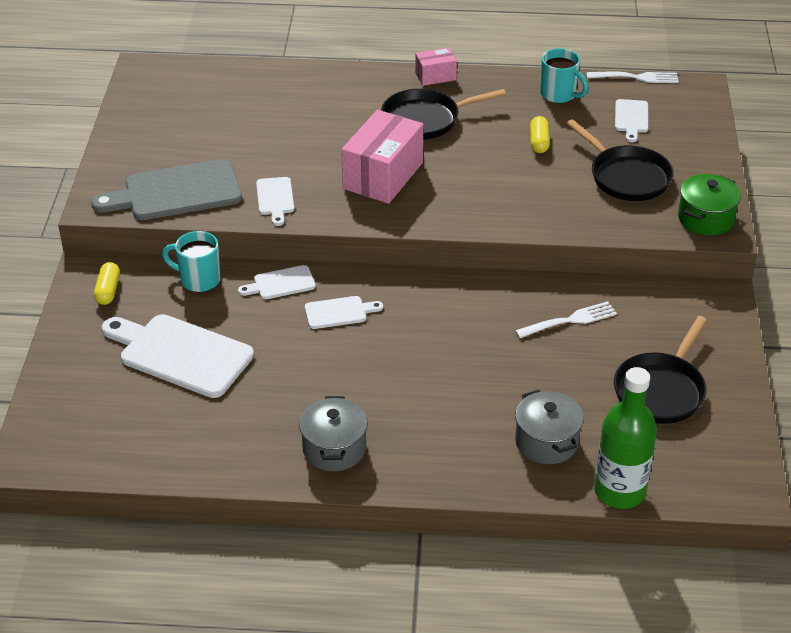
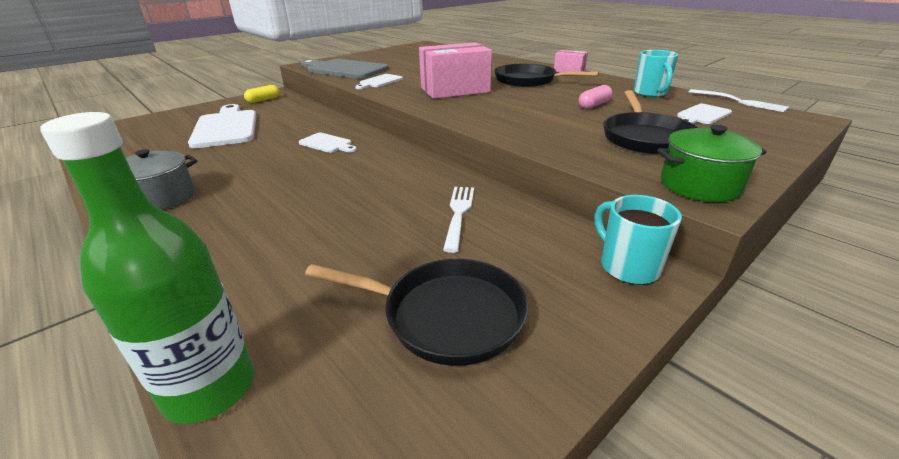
camera: 45 degrees right, 10 degrees down
turquoise mug [162,231,220,292] -> turquoise mug moved to [594,195,682,285]
white cutting board [238,265,316,299] -> none
white fork [515,301,617,338] -> white fork turned 105 degrees counterclockwise [443,187,474,253]
grey pot [515,389,584,464] -> none
yellow capsule [530,116,550,153] -> pink capsule [579,85,612,109]
black pan [614,316,707,424] -> black pan turned 150 degrees counterclockwise [305,259,528,366]

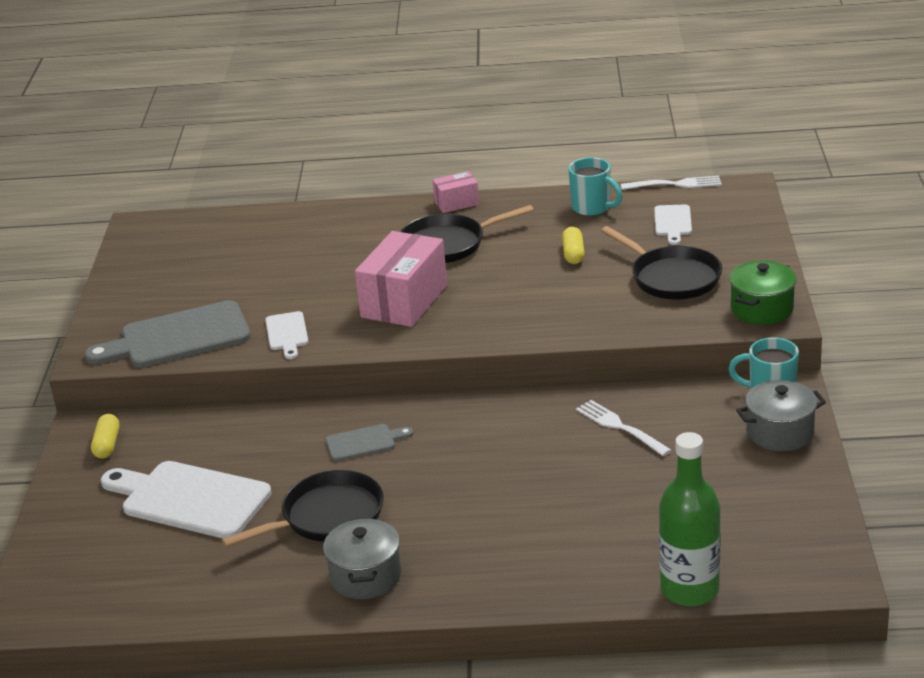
camera: 45 degrees left, 0 degrees up
white cutting board [299,133,357,153] -> grey cutting board [326,424,413,461]
black pan [305,259,528,366] -> black pan moved to [222,470,384,548]
pink capsule [579,85,612,109] -> yellow capsule [562,227,585,264]
none -> grey pot [736,380,826,451]

